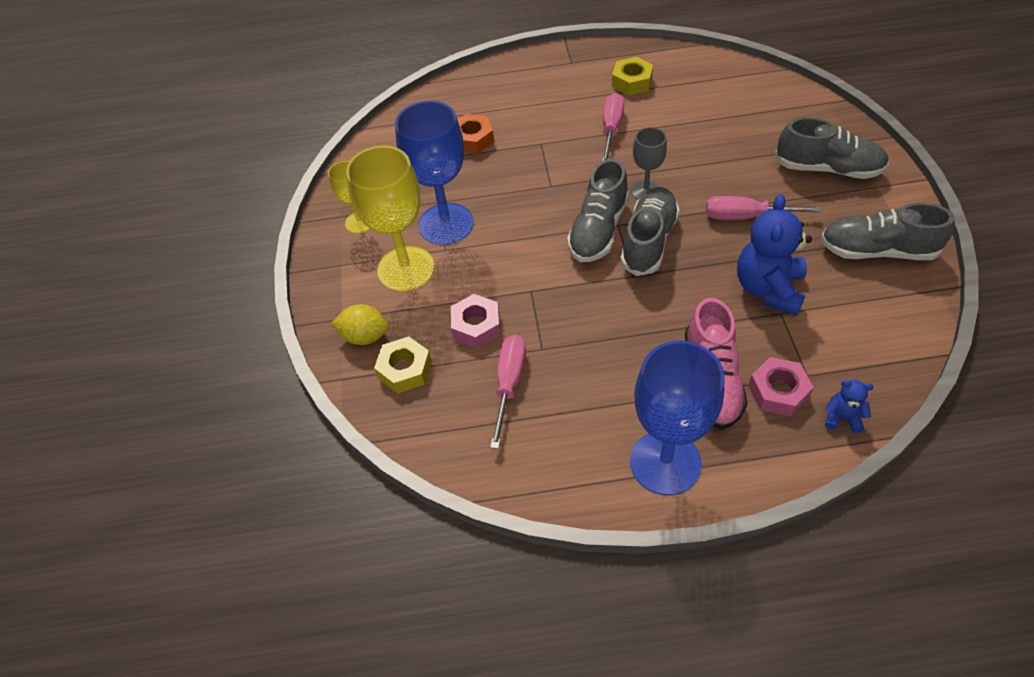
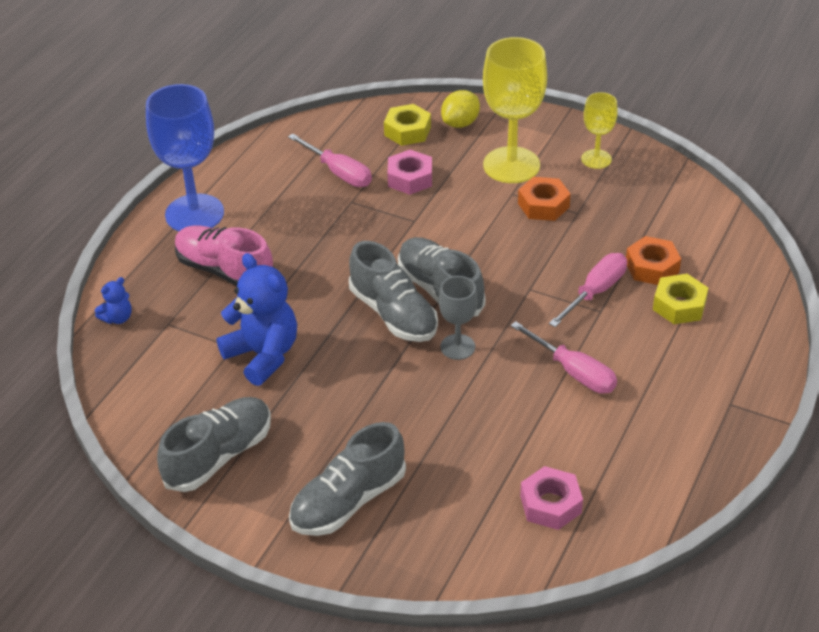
camera: 120 degrees right, 10 degrees down
blue goblet [395,101,474,245] -> orange nut [518,177,571,221]
yellow nut [612,57,653,95] -> yellow nut moved to [653,274,708,324]
pink screwdriver [706,196,822,220] -> pink screwdriver moved to [549,253,627,327]
pink nut [748,357,814,417] -> pink nut moved to [520,466,583,530]

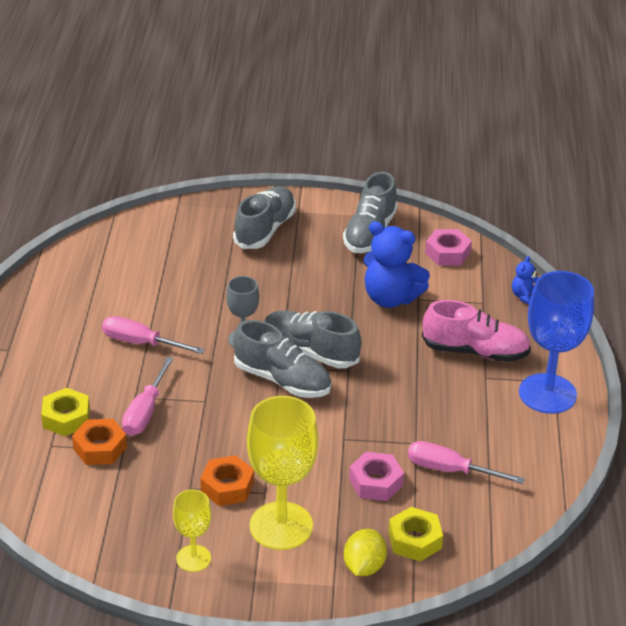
camera: 155 degrees right, 5 degrees down
pink nut [520,466,583,530] -> pink nut moved to [425,229,472,266]

